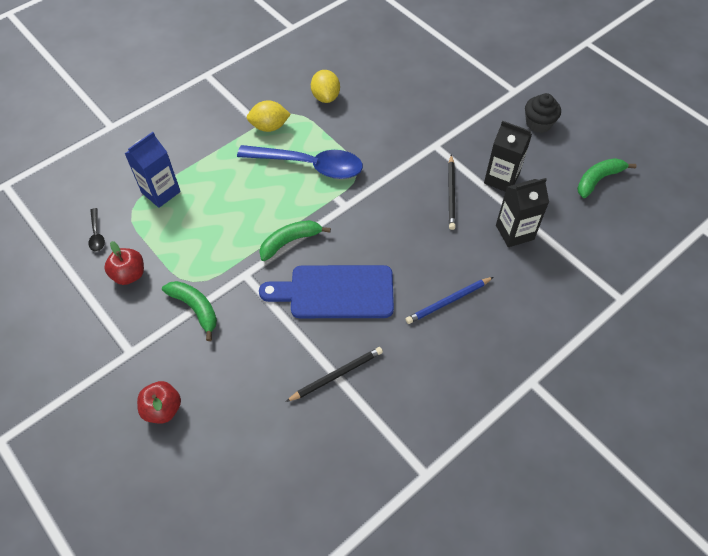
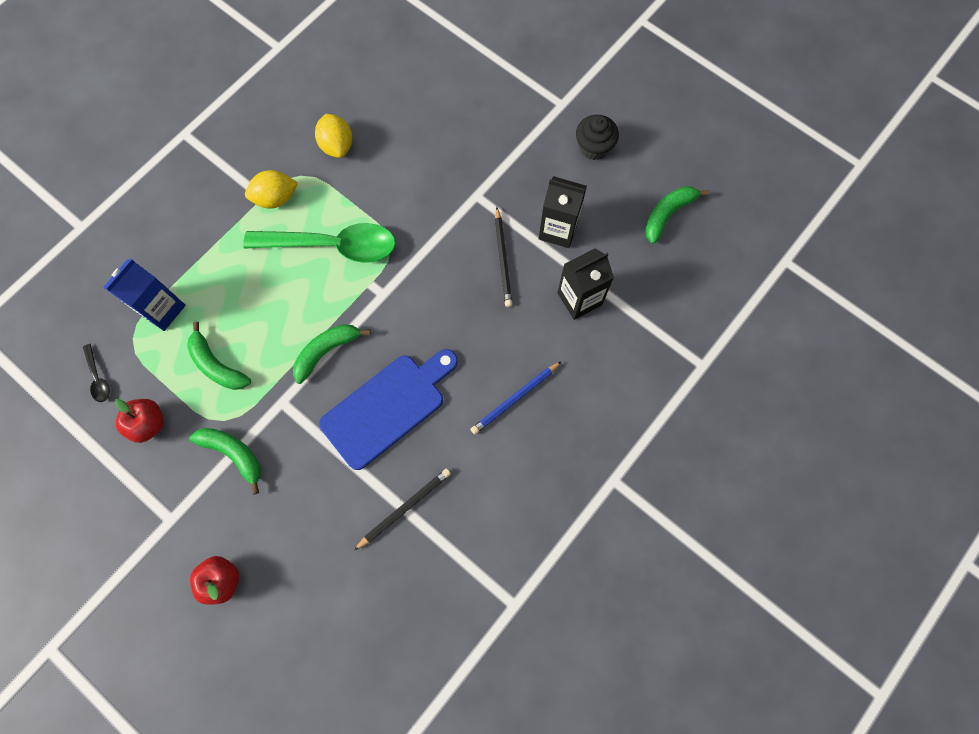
camera: 10 degrees left, 15 degrees up
blue spoon [237,145,363,179] -> green spoon [243,223,396,263]
blue cutting board [259,265,394,318] -> blue cutting board turned 150 degrees clockwise [319,349,458,470]
none -> green banana [187,322,251,390]

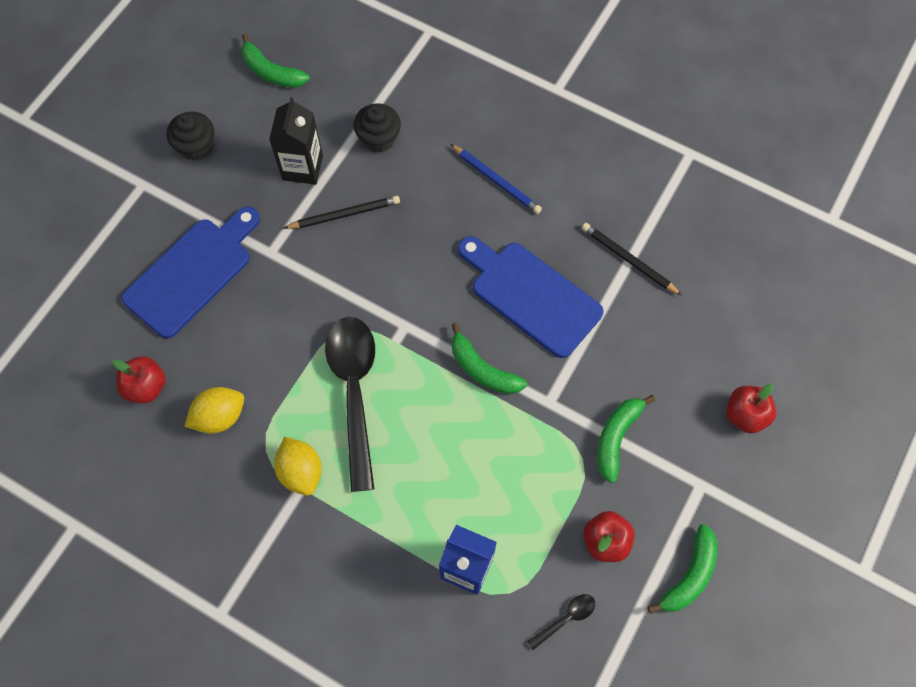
camera: 100 degrees left, 5 degrees down
green banana [187,322,251,390] -> green banana moved to [648,524,717,614]
green spoon [243,223,396,263] -> black spoon [325,317,375,492]
black carton [558,248,614,320] -> black cupcake [354,104,401,153]
none -> red apple [113,356,166,403]
none -> blue cutting board [122,207,260,338]

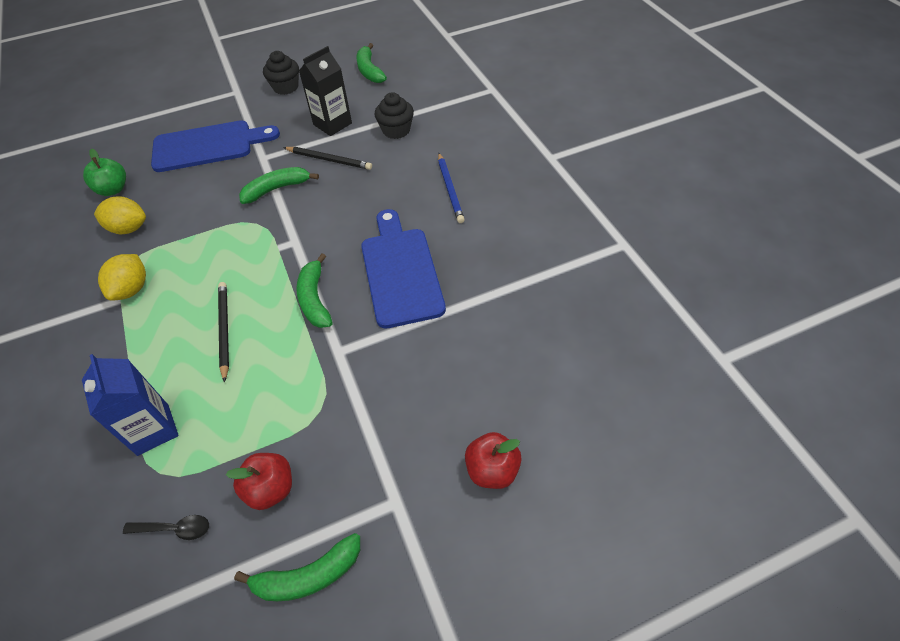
camera: 40 degrees right, 15 degrees down
red apple [113,356,166,403] -> green apple [83,149,126,196]
black spoon [325,317,375,492] -> none
black pencil [582,223,682,295] -> black pencil moved to [218,282,229,383]
green banana [597,395,655,483] -> green banana moved to [239,167,319,204]

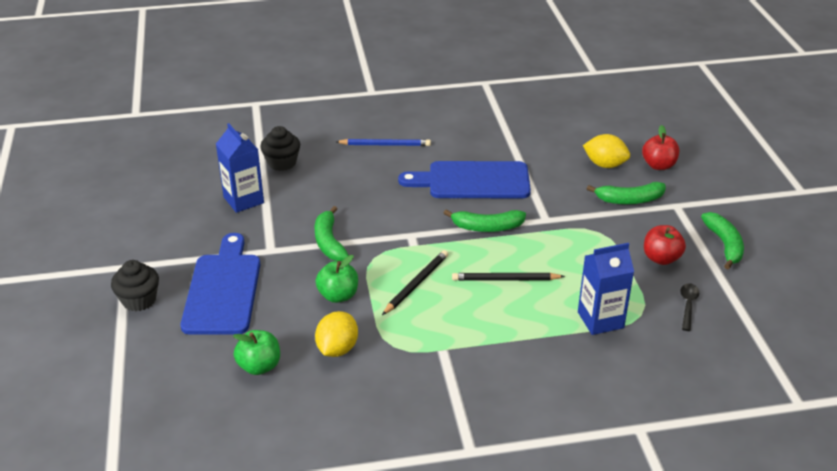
camera: 80 degrees left, 15 degrees down
yellow lemon [98,254,146,300] -> yellow lemon moved to [583,134,630,168]
black cupcake [263,51,299,95] -> black cupcake moved to [111,260,159,311]
black pencil [283,147,372,170] -> black pencil moved to [382,250,448,315]
black carton [299,46,352,136] -> blue carton [216,123,264,213]
green banana [356,43,387,83] -> green banana moved to [587,182,666,204]
none -> green apple [316,255,358,303]

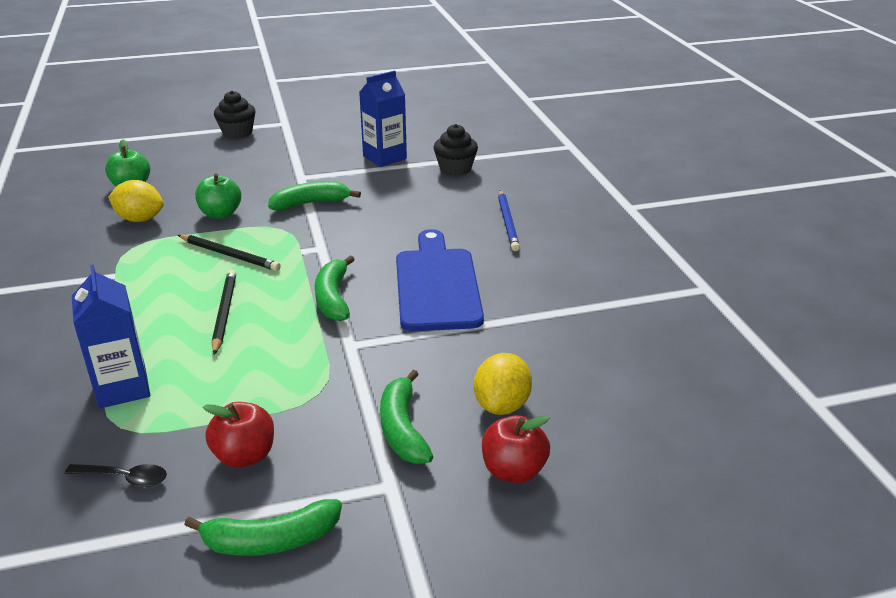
camera: 85 degrees right, 5 degrees down
blue cutting board [181,233,260,335] -> none

